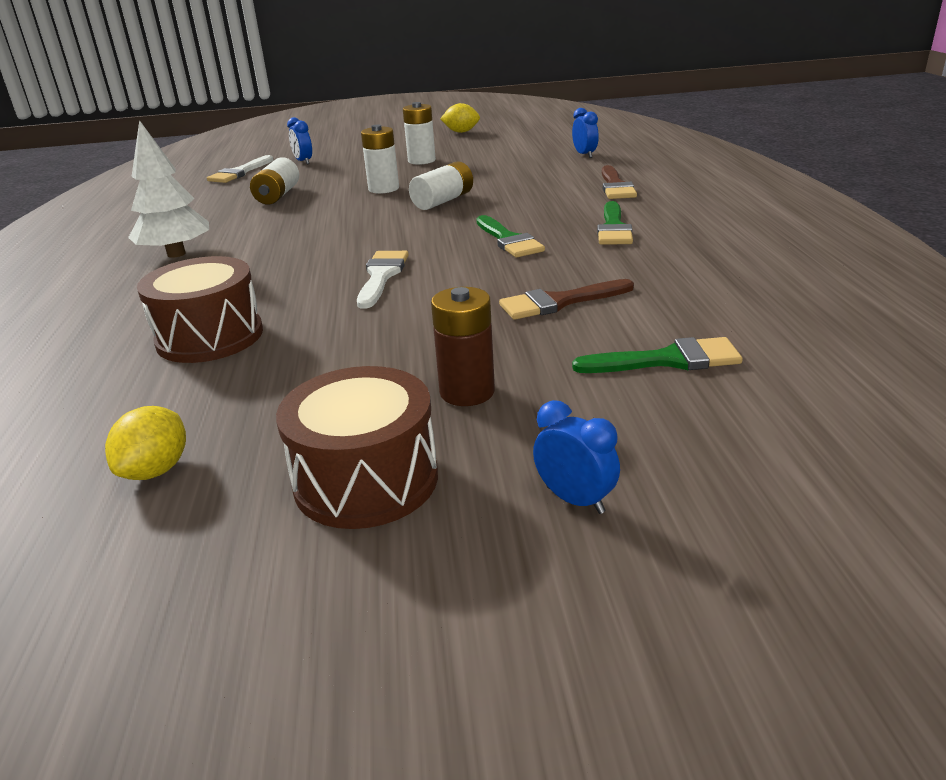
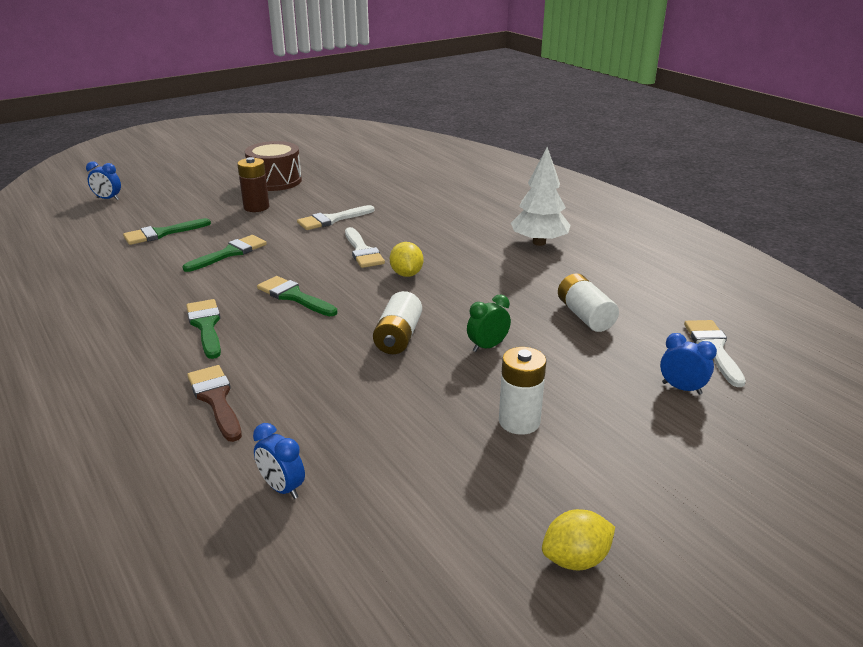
camera: 150 degrees right, 0 degrees up
yellow lemon [105,406,186,480] -> yellow lemon moved to [390,242,423,277]
brown drum [137,256,263,363] -> none
white battery [361,125,399,194] -> green clock [467,295,511,352]
brown brush [499,279,634,320] -> green brush [183,235,267,272]
blue clock [533,400,620,514] -> blue clock moved to [86,162,121,200]
none -> white brush [297,205,374,230]

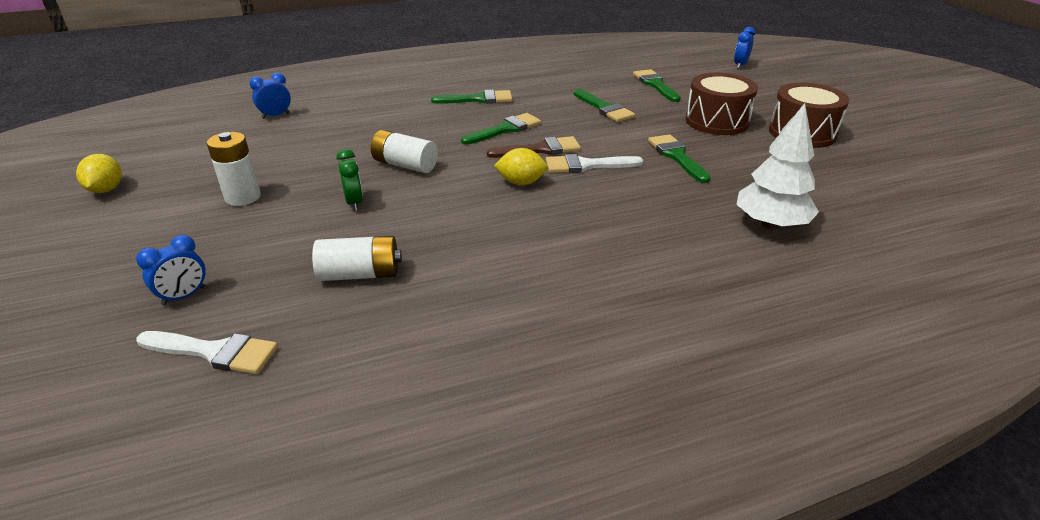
camera: 105 degrees right, 5 degrees up
brown brush [187,365,242,442] -> brown brush moved to [486,136,581,158]
brown battery [237,157,269,212] -> brown drum [685,73,758,135]
white brush [297,205,374,230] -> green brush [648,134,711,183]
white tree [511,147,570,246] -> white tree moved to [736,103,819,230]

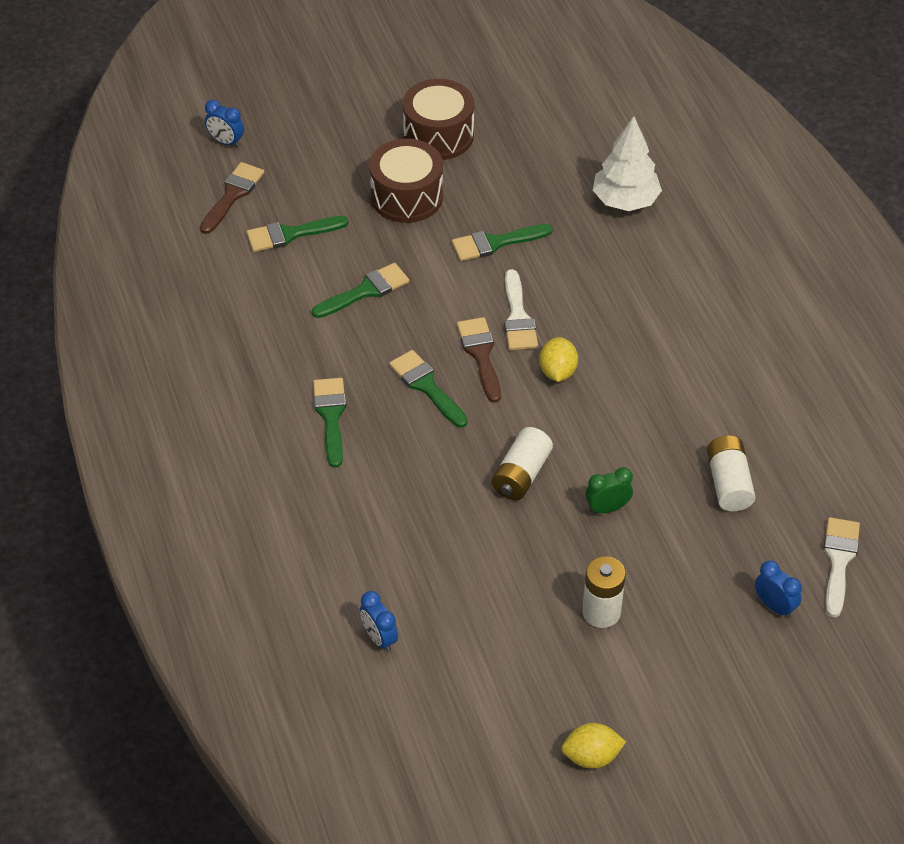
camera: 90 degrees left, 15 degrees up
none -> brown brush [200,162,264,234]

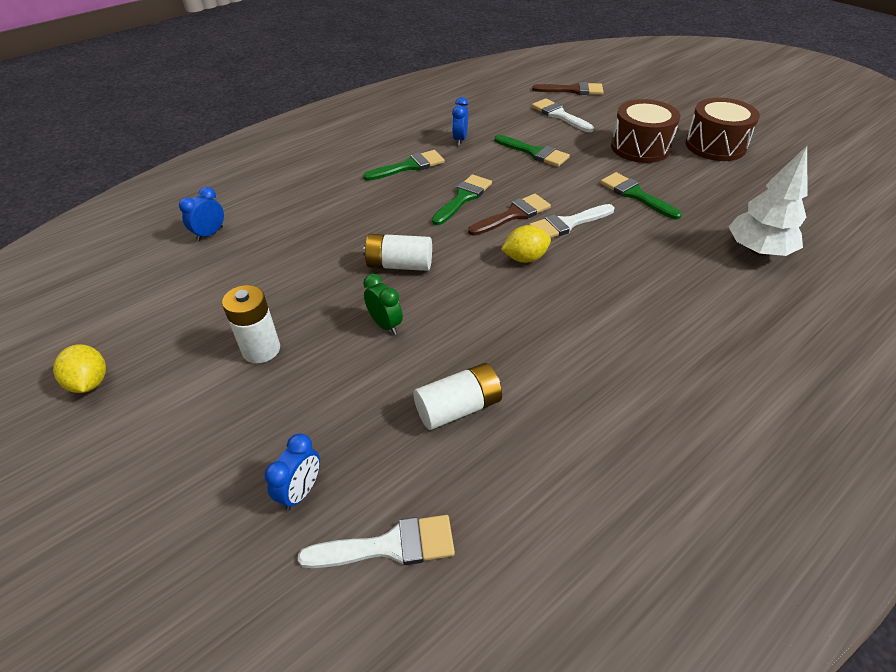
camera: 70 degrees right, 5 degrees down
blue clock [205,100,244,148] -> blue clock moved to [452,97,468,146]
green brush [247,216,349,252] -> white brush [532,99,594,132]

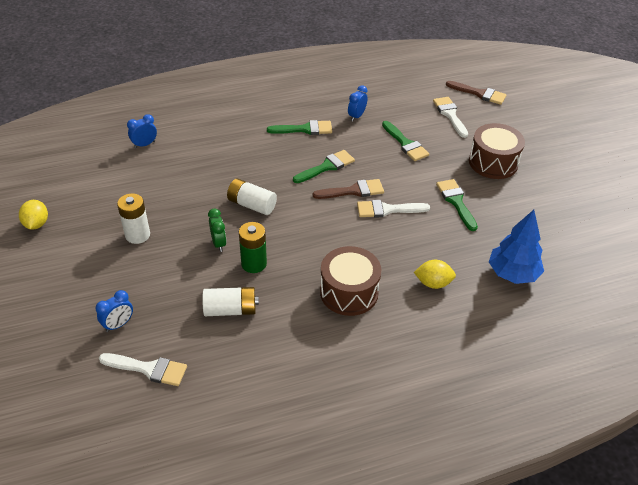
camera: 20 degrees right, 0 degrees up
yellow lemon [501,225,551,263] -> yellow lemon moved to [414,260,456,289]
brown drum [685,97,760,161] -> brown drum moved to [320,246,381,316]
white tree [729,146,807,256] -> blue tree [489,210,544,284]
none -> green battery [239,222,267,273]

